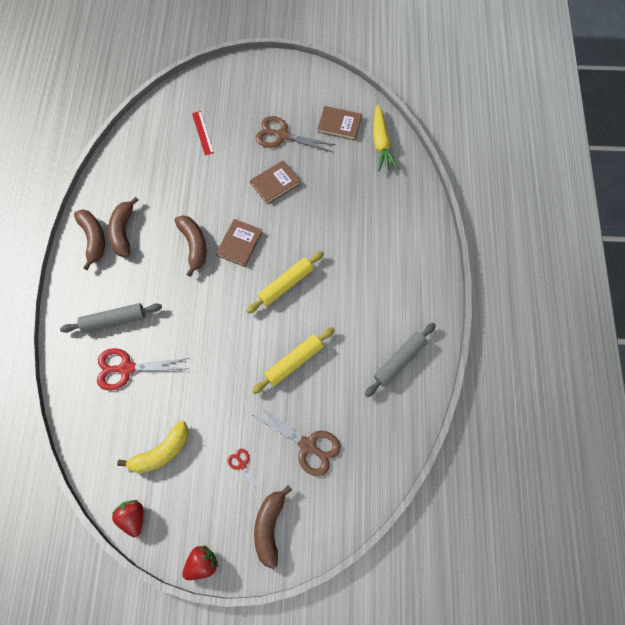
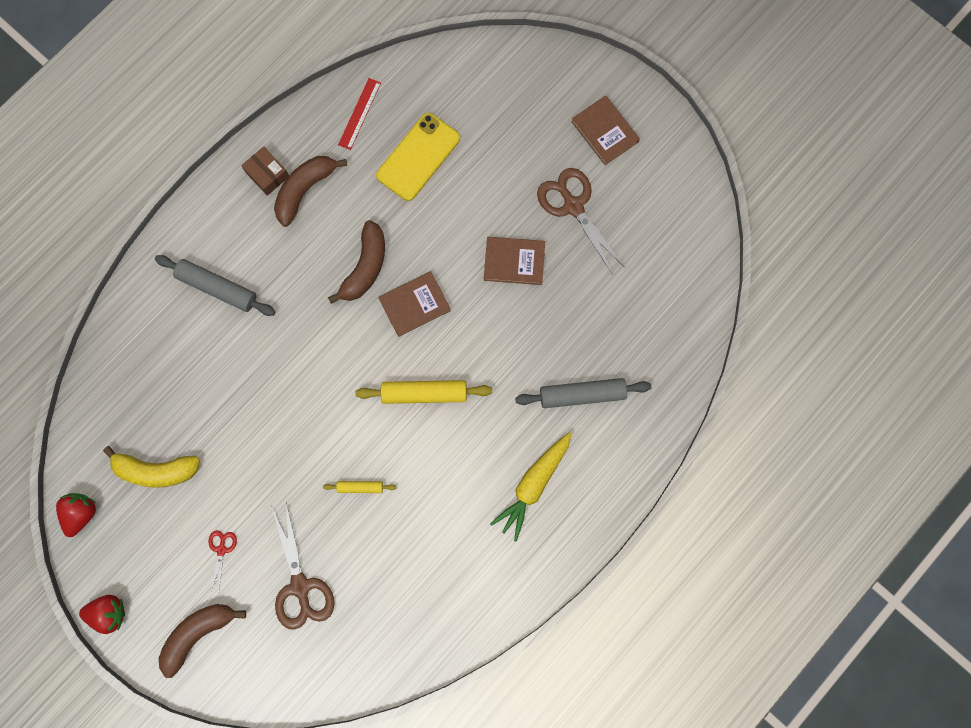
camera: 40 degrees right, 10 degrees up
brown banana [74,209,105,270] -> brown box [241,146,289,196]
red scissors [97,348,189,391] -> none
red ruler [192,111,214,155] -> red ruler moved to [338,78,381,150]
yellow rolling pin [252,327,335,394] -> yellow rolling pin [323,481,396,493], size x0.53
brown book [318,106,362,140] -> brown book moved to [571,96,640,165]
grey rolling pin [365,323,436,397] -> grey rolling pin moved to [515,378,652,408]
yellow carrot [373,105,399,171] -> yellow carrot moved to [490,432,572,542]
none -> yellow phone [376,113,460,201]

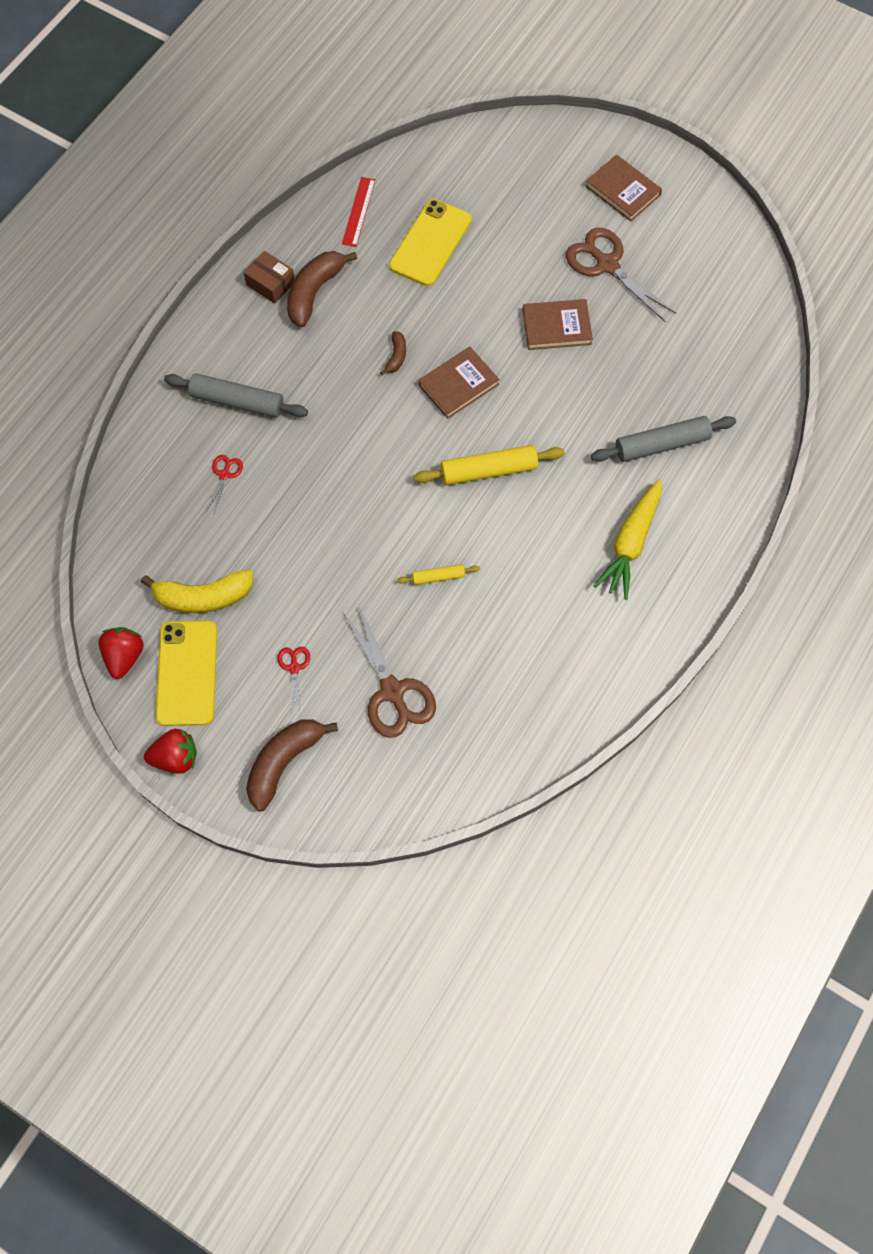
camera: 10 degrees left, 10 degrees down
brown banana [328,220,385,304] -> brown banana [380,331,406,375], size x0.50
none -> yellow phone [155,620,217,726]
none -> red scissors [206,455,243,513]

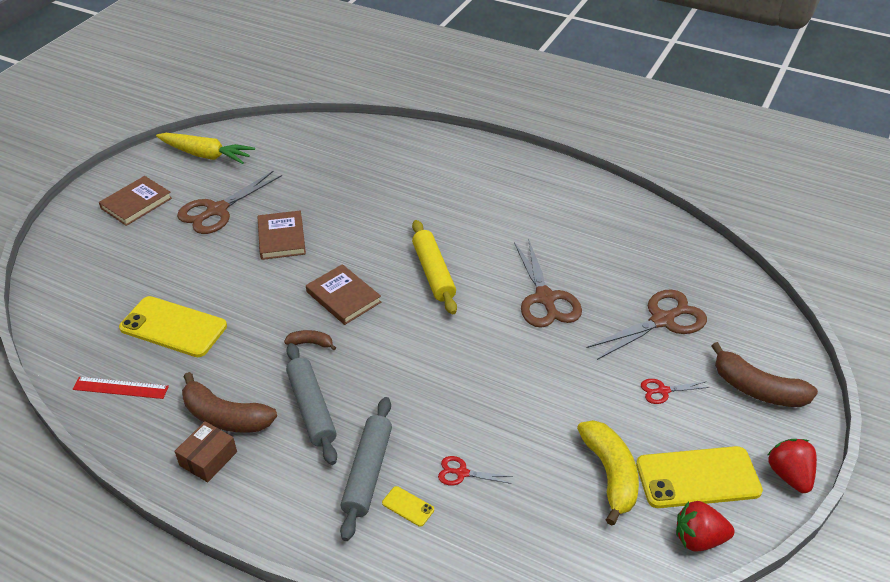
camera: 95 degrees left, 25 degrees down
yellow rolling pin [397,564,480,585] -> brown scissors [514,238,582,328]
grey rolling pin [591,416,736,462] -> grey rolling pin moved to [286,343,337,465]
yellow carrot [594,479,661,600] -> yellow carrot moved to [156,133,255,164]
none -> yellow phone [382,486,434,527]

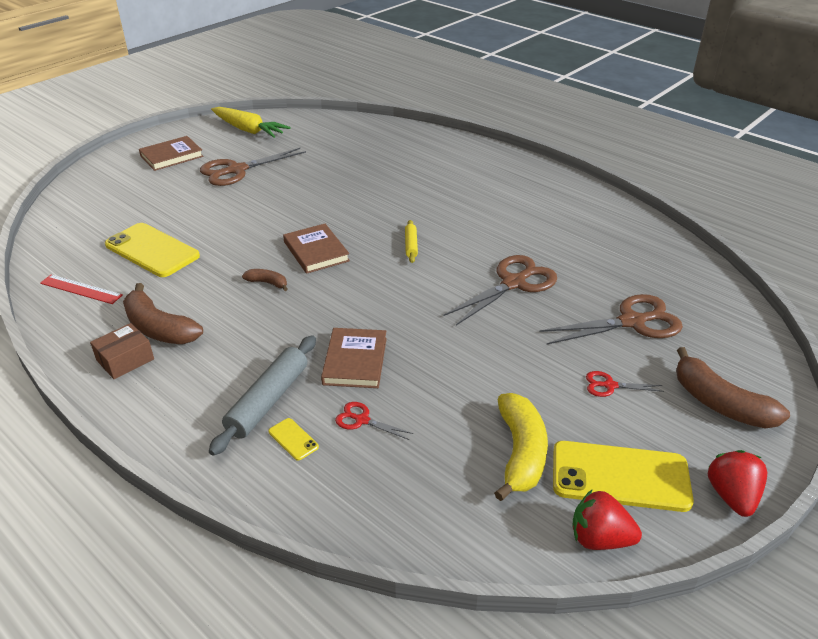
camera: 15 degrees right, 5 degrees down
brown book [258,211,306,260] -> brown book moved to [321,328,387,388]
grey rolling pin [286,343,337,465] -> none
yellow rolling pin [412,220,457,315] -> yellow rolling pin [405,220,418,263], size x0.53
brown scissors [514,238,582,328] -> brown scissors turned 135 degrees counterclockwise [443,255,557,325]

